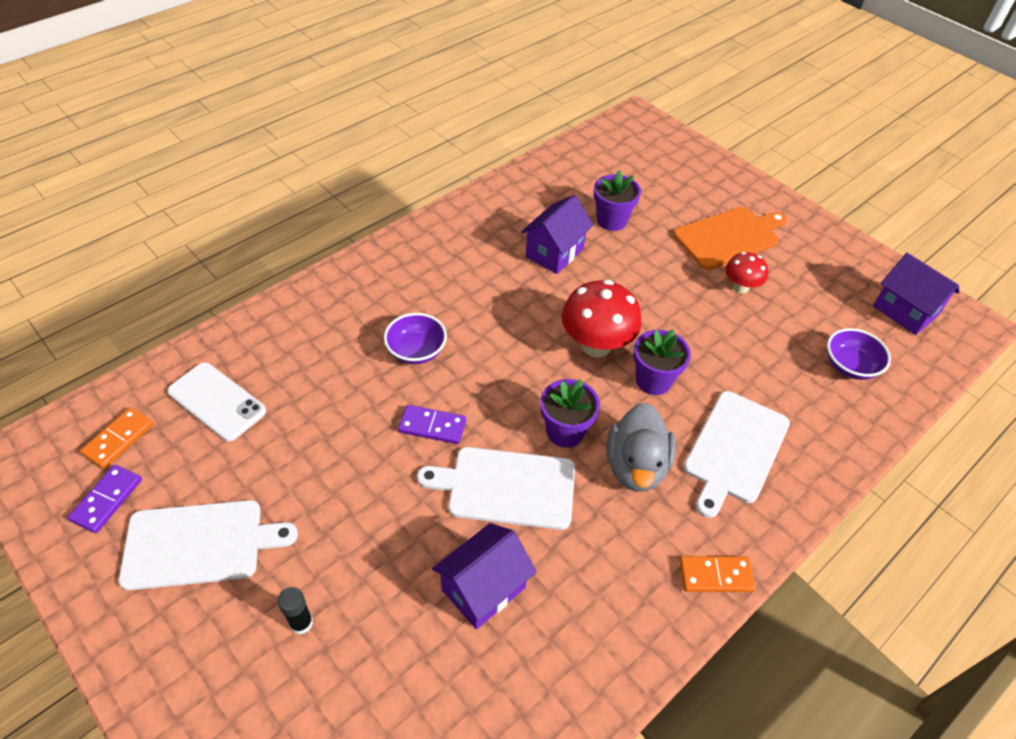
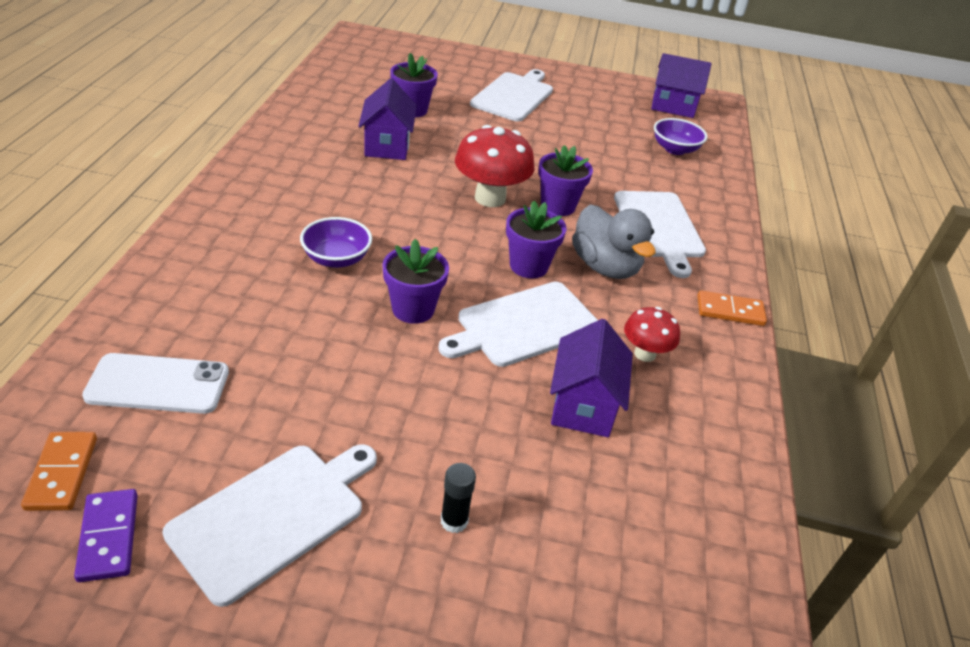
camera: 40 degrees left, 10 degrees down
purple domino [398,405,466,444] -> purple flower pot [382,239,449,324]
orange cutting board [673,207,787,270] -> white cutting board [470,69,553,122]
orange domino [679,556,756,592] -> orange domino turned 45 degrees clockwise [697,290,767,326]
red mushroom [725,252,768,294] -> red mushroom moved to [624,307,680,362]

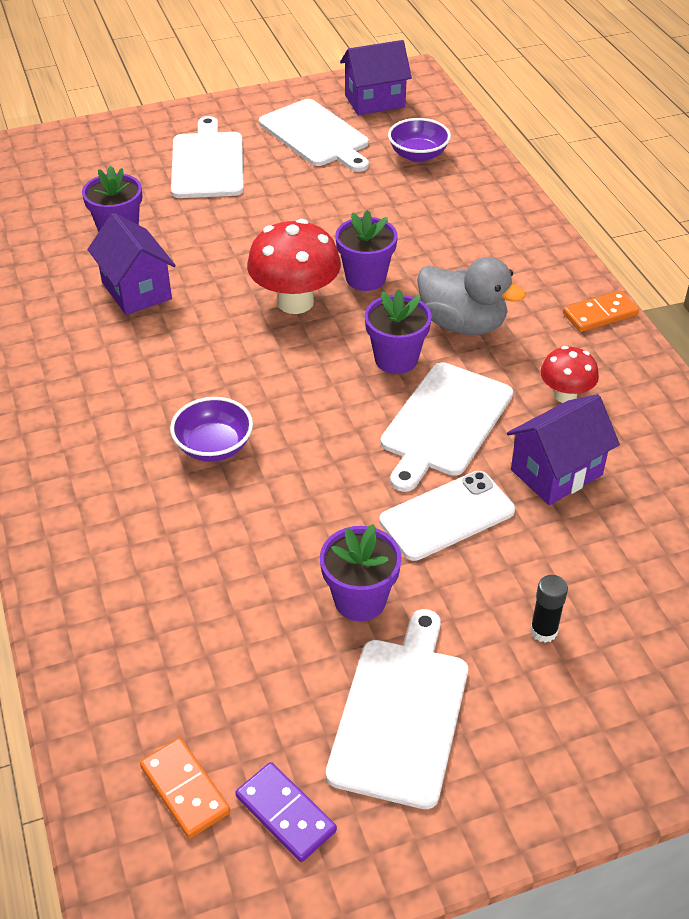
camera: 25 degrees left, 5 degrees up
white phone [82,353,229,414] -> white phone moved to [379,471,515,561]
purple flower pot [382,239,449,324] -> purple flower pot moved to [320,524,402,621]
purple house [550,319,633,437] -> purple house turned 75 degrees clockwise [507,394,620,505]
white cutting board [614,191,706,278] -> white cutting board moved to [259,99,369,172]

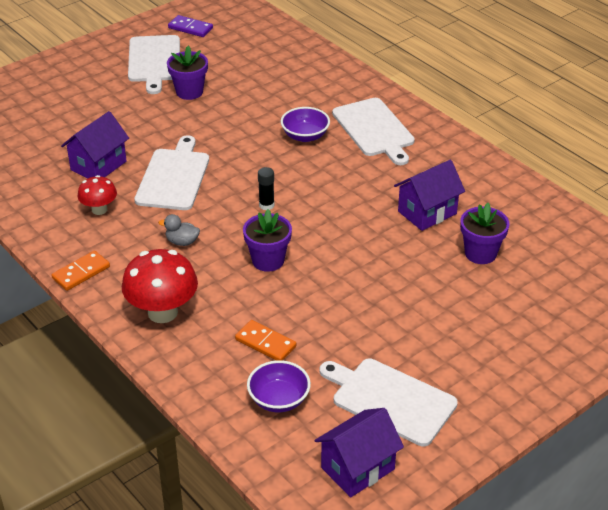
camera: 160 degrees right, 5 degrees down
purple house [87,213,176,315] -> purple house turned 75 degrees counterclockwise [394,160,465,231]
orange domino [140,738,230,839] -> orange domino moved to [235,320,296,360]
white cutting board [171,116,244,198] -> white cutting board moved to [332,98,415,165]
red mushroom [247,219,341,314] -> red mushroom moved to [122,249,198,323]
purple flower pot [365,289,432,374] -> none
white phone [379,471,515,561] -> none
grey duck [417,257,526,335] -> grey duck [158,214,200,246], size x0.50
black glue stick [530,575,568,643] -> black glue stick moved to [258,167,275,210]

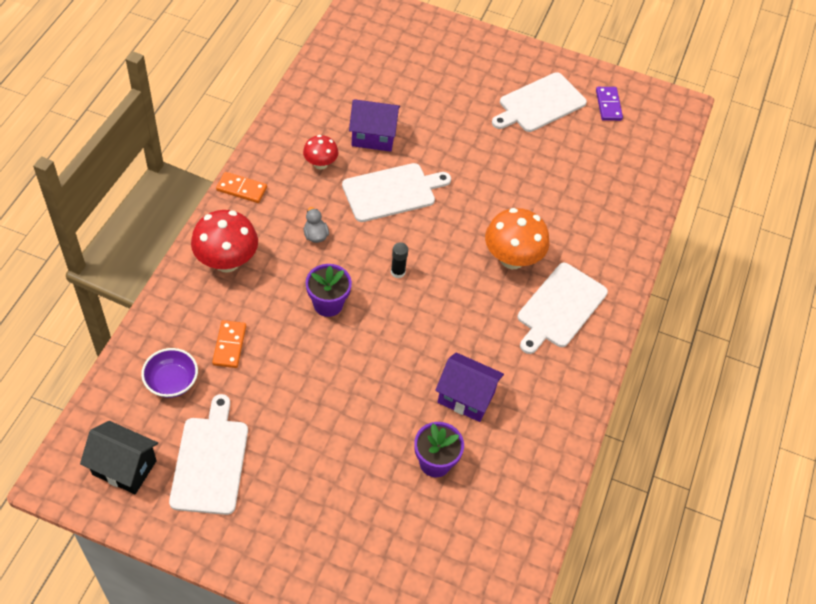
camera: 55 degrees right, 15 degrees up
purple flower pot [167,46,208,100] -> none
purple bowl [281,107,330,142] -> orange mushroom [485,208,549,269]
purple house [315,408,404,497] -> black house [80,421,158,494]

